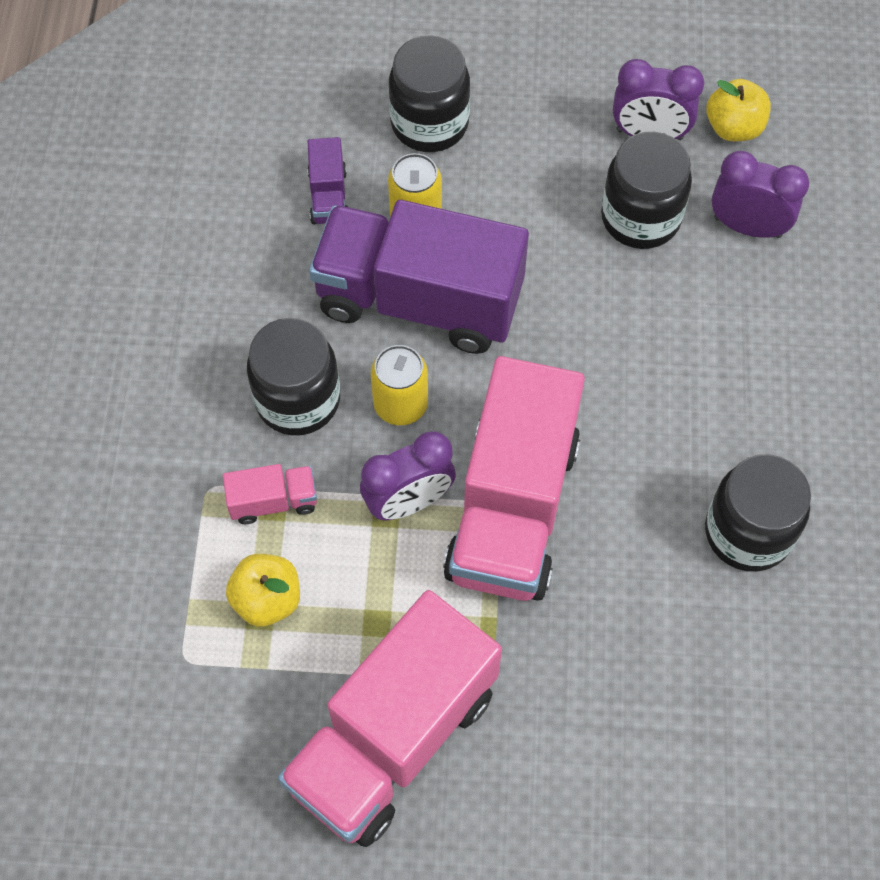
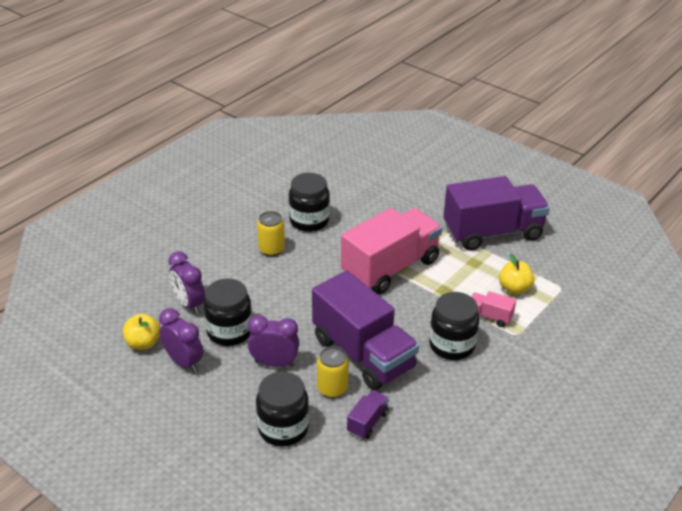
camera: 145 degrees left, 25 degrees down
pink truck [278,590,502,847] -> purple truck [443,176,550,251]
purple clock [360,431,456,520] -> purple clock moved to [248,315,299,367]
yellow can [371,345,428,425] -> yellow can moved to [257,211,285,256]

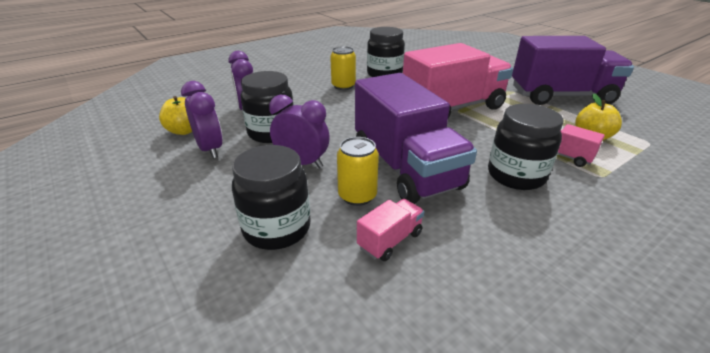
camera: 15 degrees right, 5 degrees down
purple truck [347,390,389,439] -> pink truck [357,199,424,261]

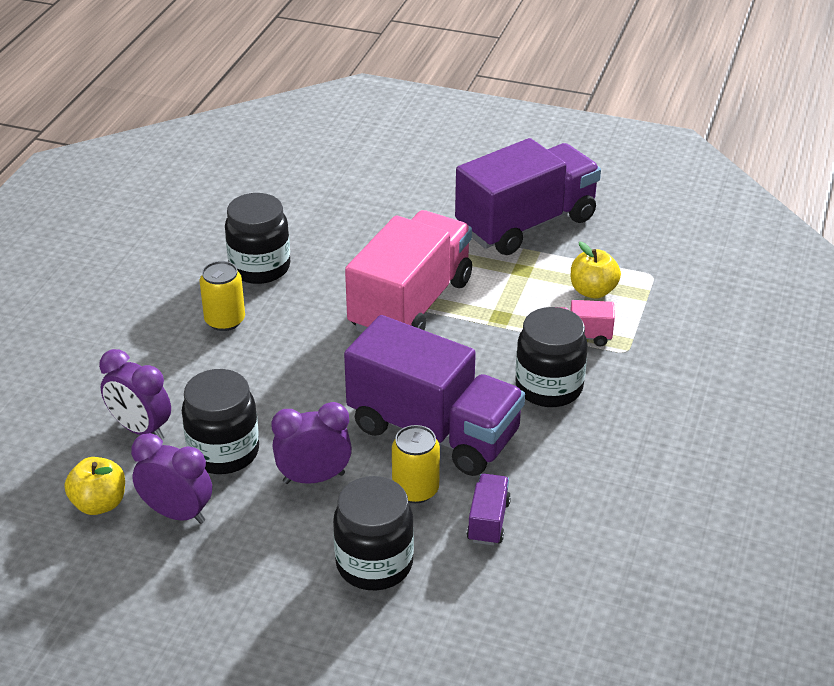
camera: 35 degrees left, 5 degrees up
pink truck [357,199,424,261] -> purple truck [467,474,511,546]

